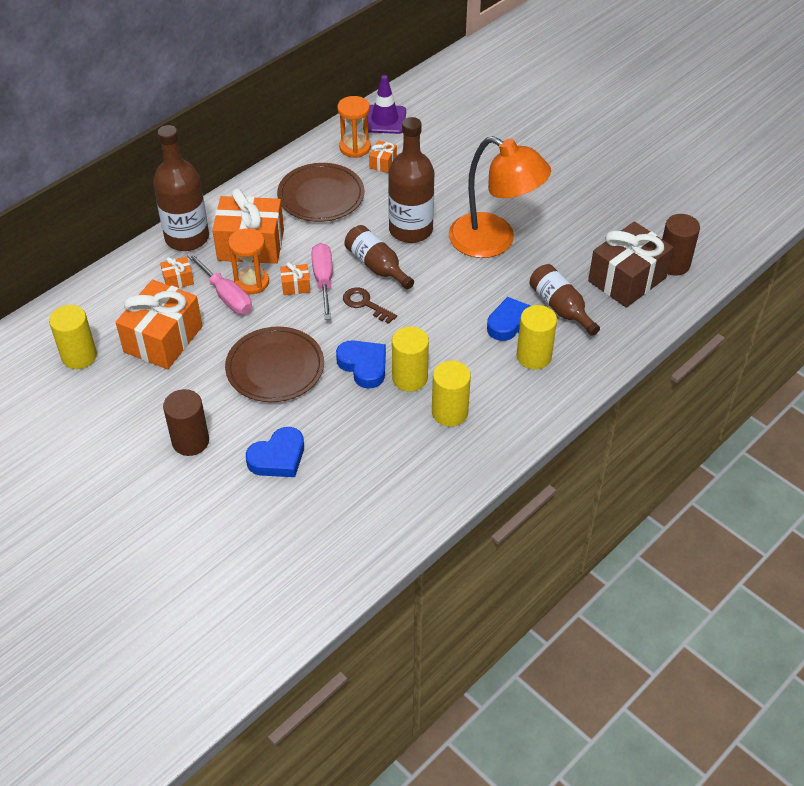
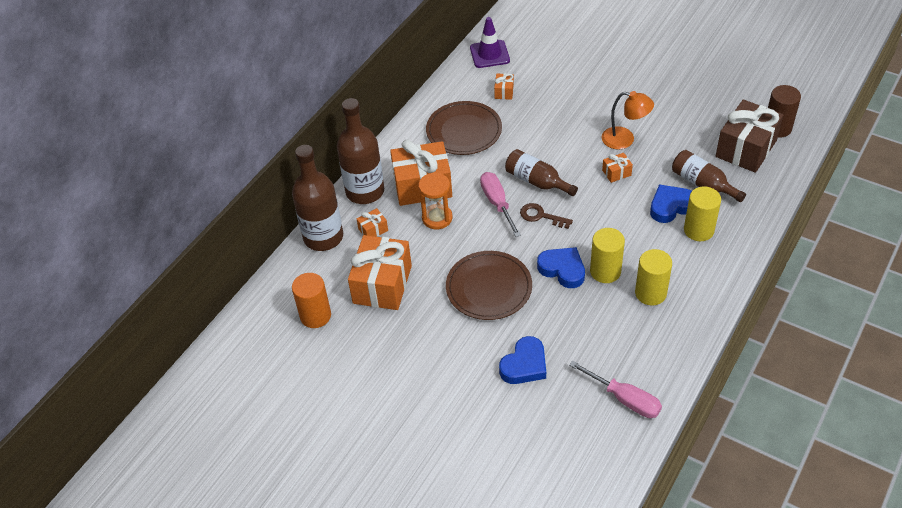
camera: 10 degrees left, 0 degrees up
yellow cylinder [49,305,97,369] -> orange cylinder [292,273,331,328]
brown cylinder [163,389,209,456] -> none
pink screwdriver [187,253,252,314] -> pink screwdriver moved to [569,361,662,418]
orange gift [280,262,310,295] -> orange gift moved to [602,153,633,183]
orange hourglass [337,96,371,158] -> none
brown bottle [388,117,434,243] -> brown bottle moved to [292,145,343,251]
orange lamp [449,136,551,258] -> orange lamp [602,91,654,150], size x0.57

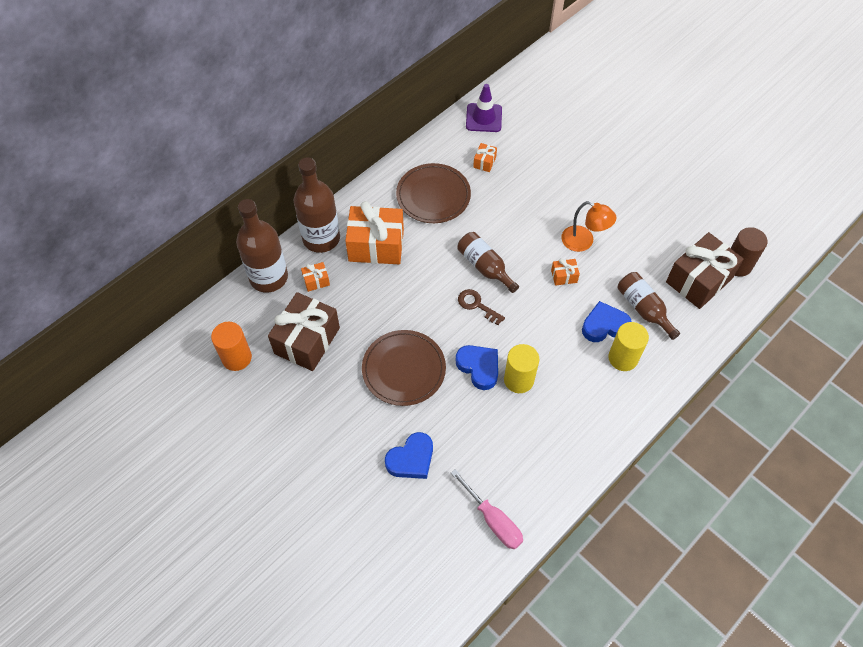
camera: 10 degrees right, 10 degrees up
orange gift [348,235,412,310] -> brown gift [268,292,340,371]
orange hourglass [418,172,452,229] -> none
pink screwdriver [480,172,521,237] -> none
yellow cylinder [635,249,672,306] -> none

